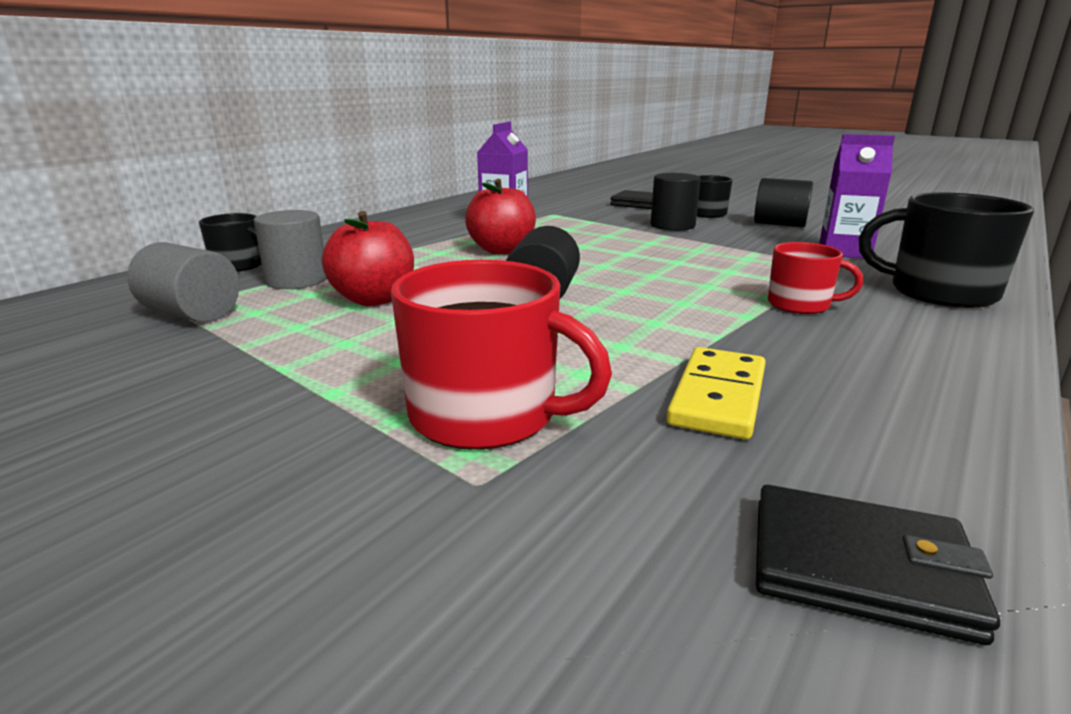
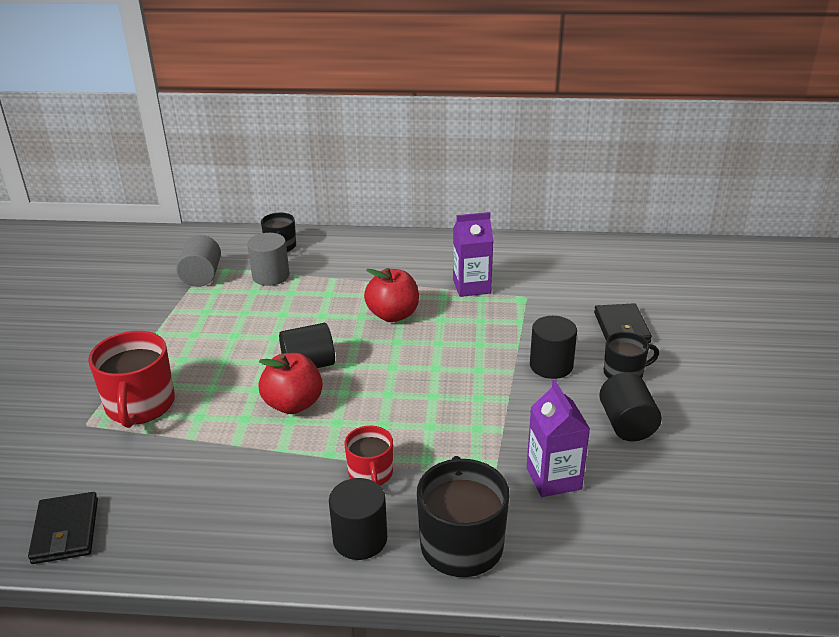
camera: 60 degrees right, 10 degrees up
red apple [322,211,414,306] -> red apple moved to [259,353,323,414]
yellow domino [666,347,766,440] -> none
none -> black cylinder [329,478,387,560]

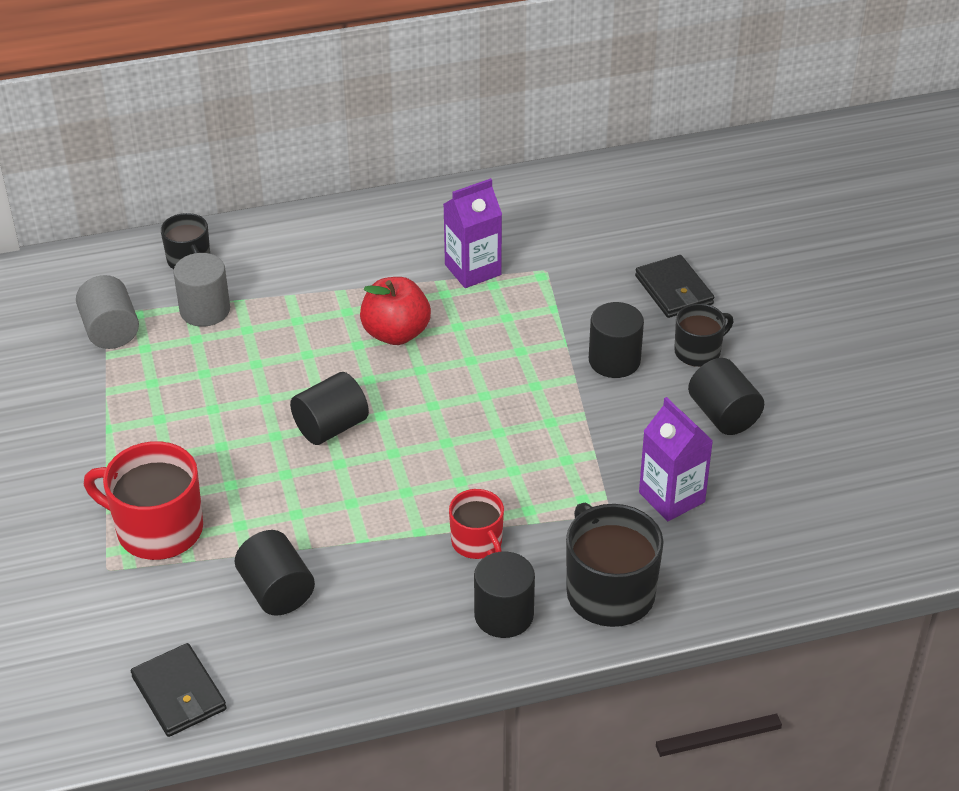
camera: 20 degrees left, 10 degrees up
red mug [88,331,175,428] -> red mug turned 135 degrees clockwise [84,441,203,560]
red apple [259,353,323,414] -> none
none -> black cylinder [235,530,315,616]

